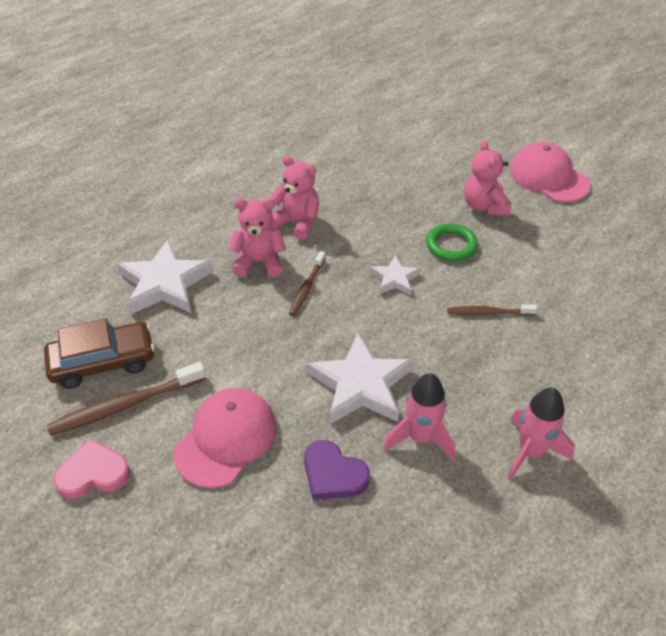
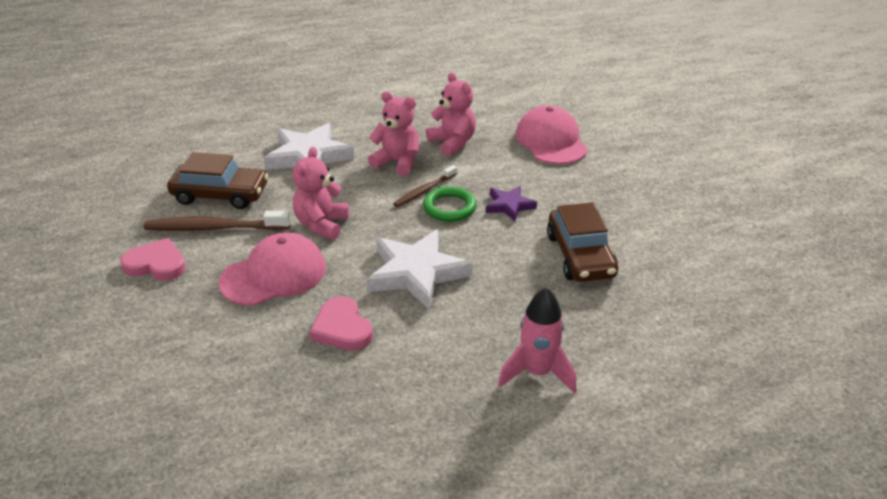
camera: 25 degrees right, 10 degrees down
purple heart [304,440,370,500] -> pink heart [310,296,373,351]
white star [370,255,421,295] -> purple star [486,186,537,221]
pink rocket [383,373,455,462] -> none
green ring [426,224,478,261] -> green ring moved to [423,186,477,222]
brown toothbrush [447,304,537,316] -> brown car [547,202,618,282]
pink teddy bear [464,140,511,216] -> pink teddy bear moved to [292,147,349,240]
pink cap [510,142,591,202] -> pink cap moved to [516,105,588,164]

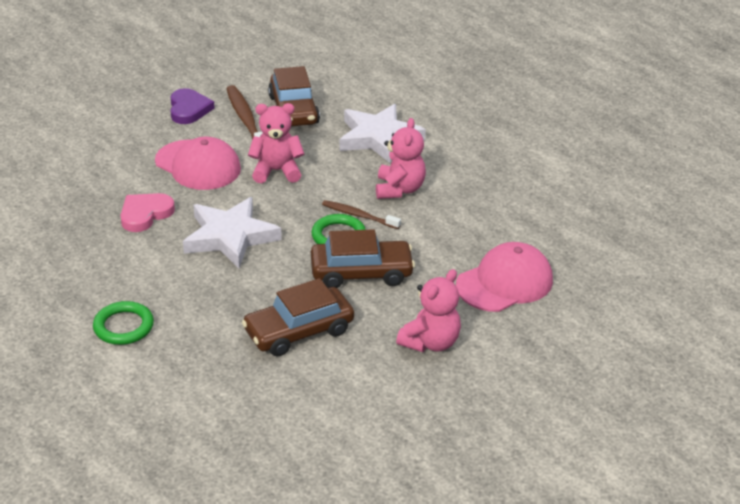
camera: 70 degrees right, 0 degrees up
pink heart [120,238,186,281] -> purple heart [170,88,215,124]
pink teddy bear [426,72,476,156] -> pink teddy bear moved to [396,269,461,352]
purple star [486,186,537,221] -> brown car [311,229,415,288]
pink rocket [498,287,576,394] -> green ring [93,301,154,345]

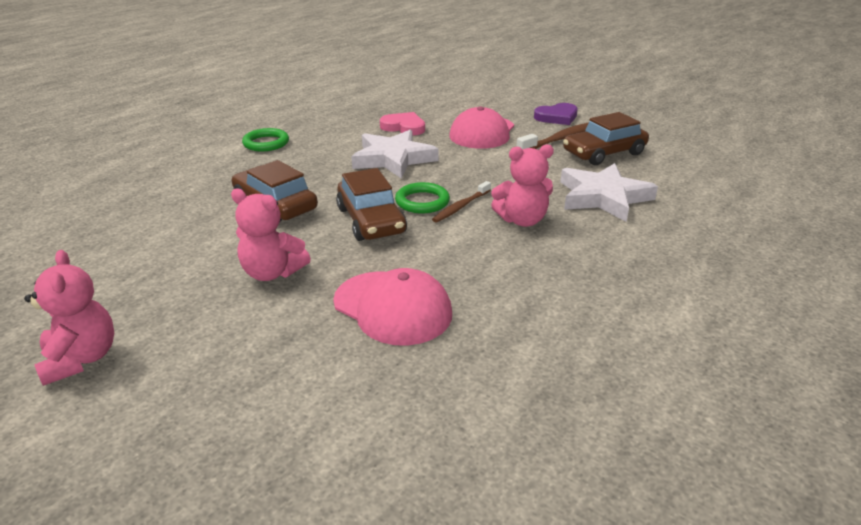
camera: 75 degrees right, 5 degrees down
pink teddy bear [248,103,304,183] -> pink teddy bear moved to [24,250,114,386]
brown toothbrush [322,200,401,229] -> brown toothbrush turned 150 degrees counterclockwise [432,181,491,223]

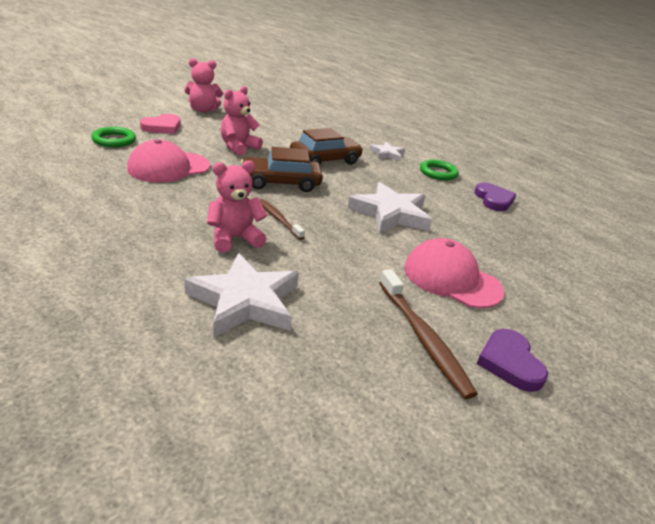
camera: 100 degrees right, 0 degrees up
pink heart [380,112,425,135] -> pink heart moved to [140,114,181,134]
green ring [395,182,450,213] -> green ring moved to [91,127,136,147]
pink teddy bear [491,144,554,227] -> pink teddy bear turned 60 degrees clockwise [207,160,268,252]
brown car [563,112,649,165] -> none
none -> white star [369,142,405,162]
none -> purple heart [474,182,516,211]

